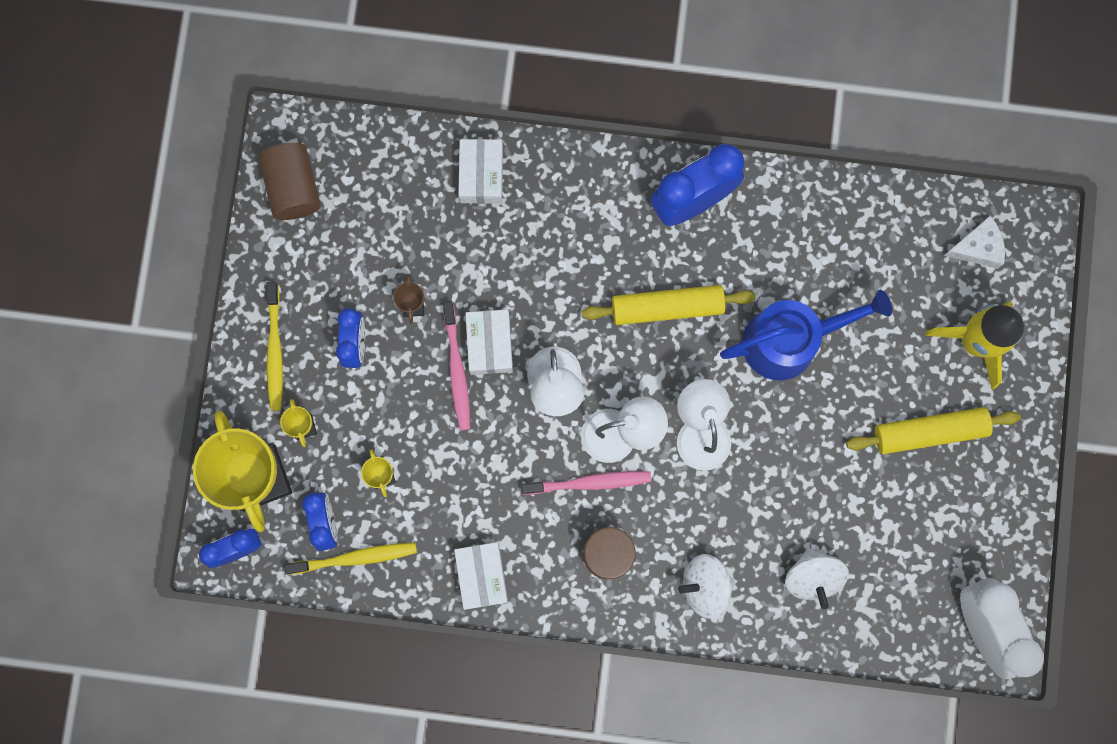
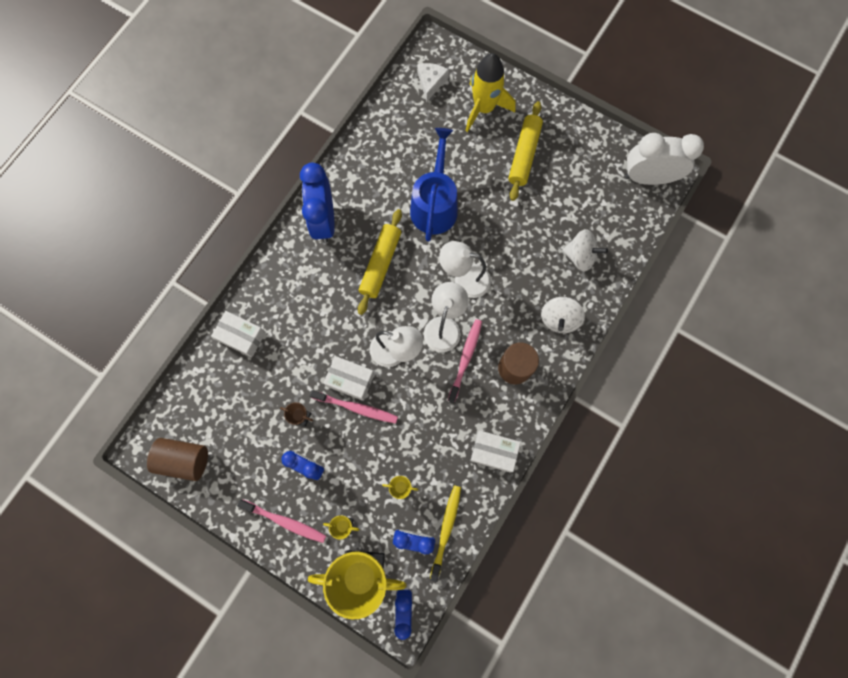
camera: 65 degrees left, 5 degrees down
yellow toothbrush [266,282,283,411] -> pink toothbrush [237,499,326,543]

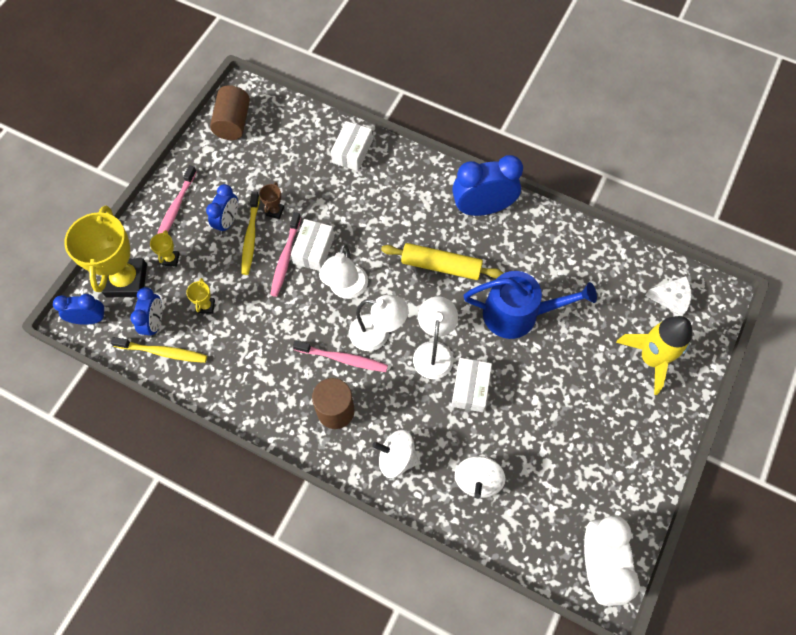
camera: 85 degrees right, 10 degrees down
white box [470,431,521,473] -> white box moved to [451,358,492,412]
yellow rolling pin [508,101,543,201] -> none
none -> yellow toothbrush [242,191,260,275]

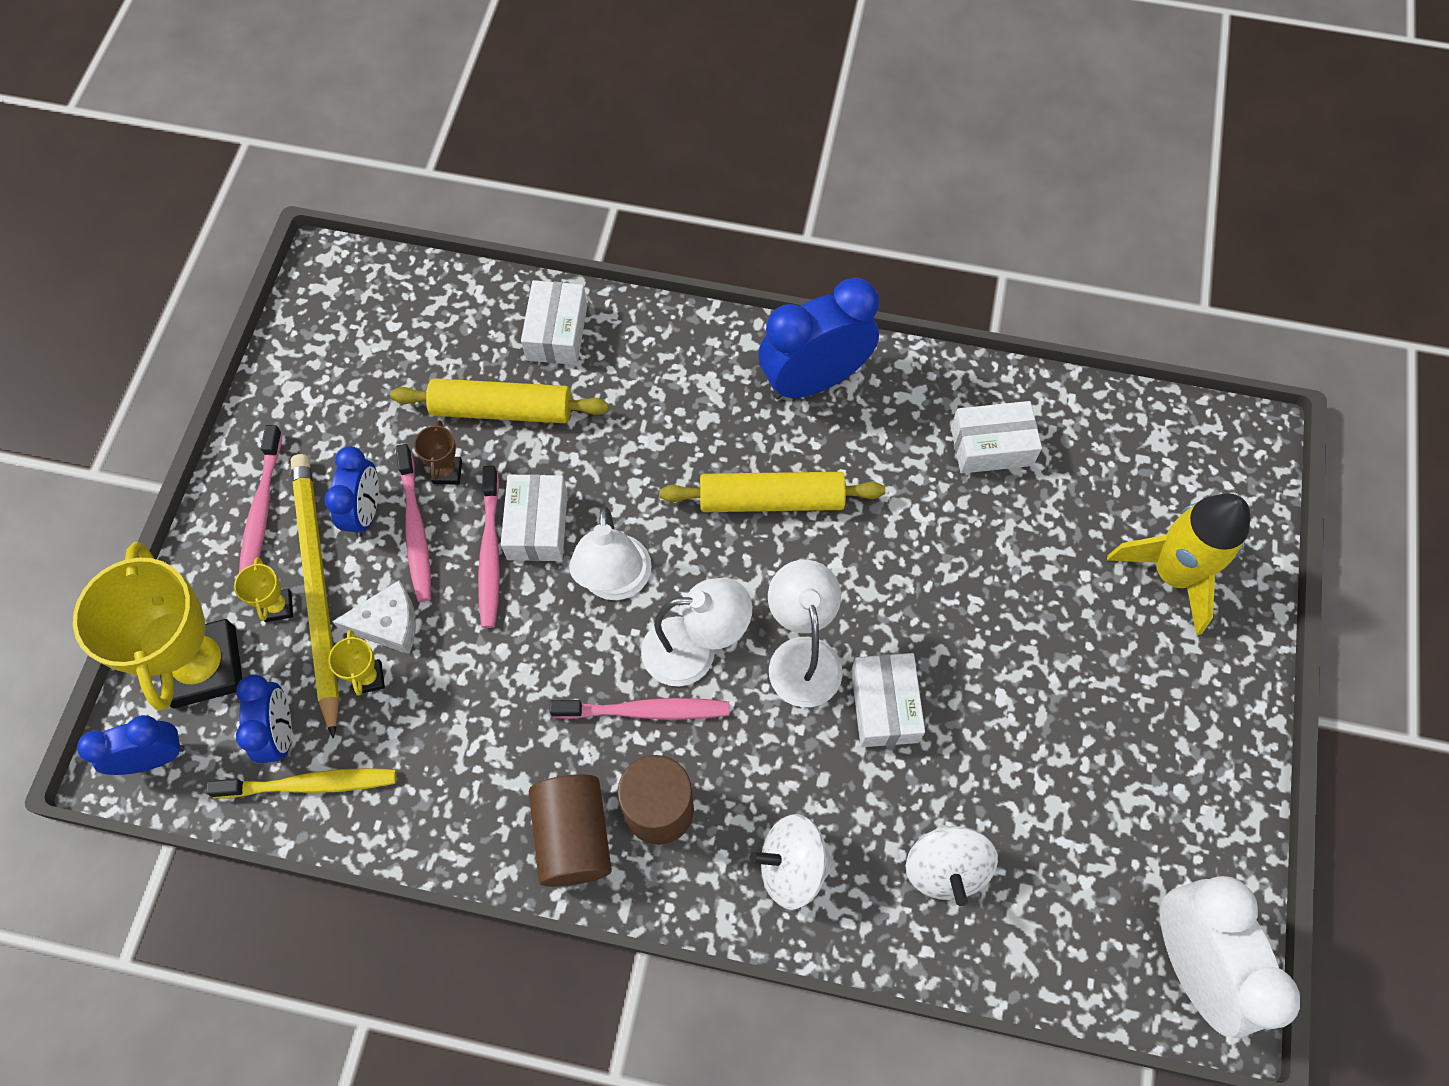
camera: 15 degrees left, 0 degrees up
brown cylinder [210,85,250,140] -> brown cylinder moved to [529,774,612,887]
yellow toothbrush [242,191,260,275] -> pink toothbrush [396,444,431,602]
blue watering can [464,271,597,339] -> none
white cheese [645,276,691,316] -> white cheese moved to [332,580,416,654]
none -> yellow pencil [291,454,340,739]
none -> yellow rolling pin [390,378,609,423]
none -> white box [951,401,1042,473]

